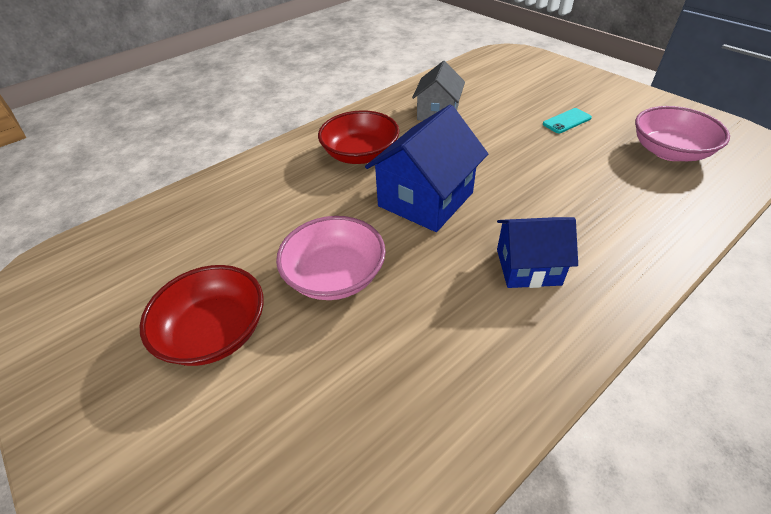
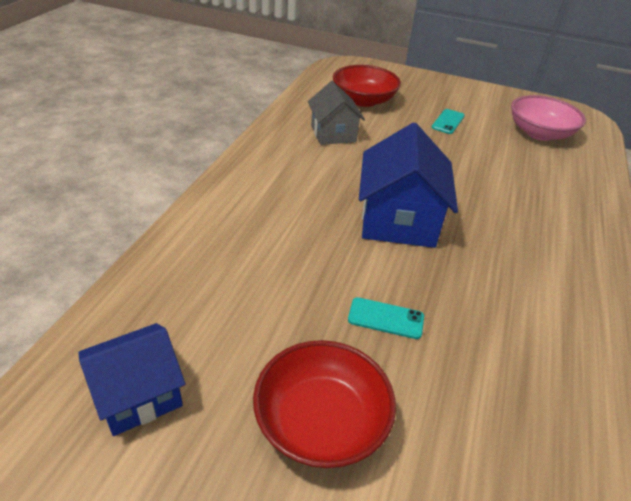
camera: 35 degrees left, 5 degrees down
pink bowl [276,216,386,300] -> turquoise phone [348,297,424,339]
red bowl [318,110,399,164] -> red bowl moved to [333,65,401,107]
blue house [497,217,578,288] -> blue house moved to [78,323,185,436]

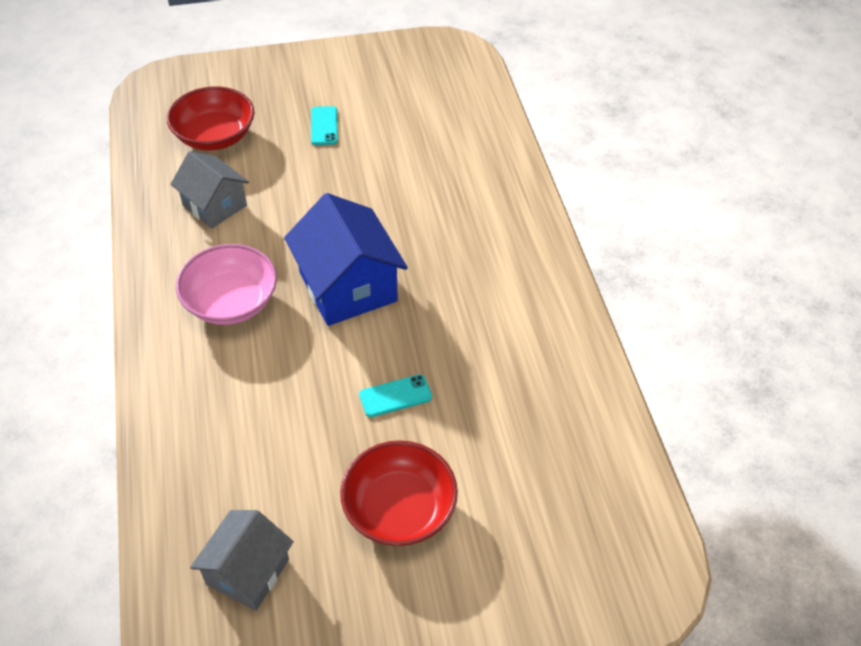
camera: 30 degrees left, 10 degrees up
blue house [78,323,185,436] -> grey house [190,510,294,611]
pink bowl [511,95,586,141] -> pink bowl moved to [176,244,277,325]

